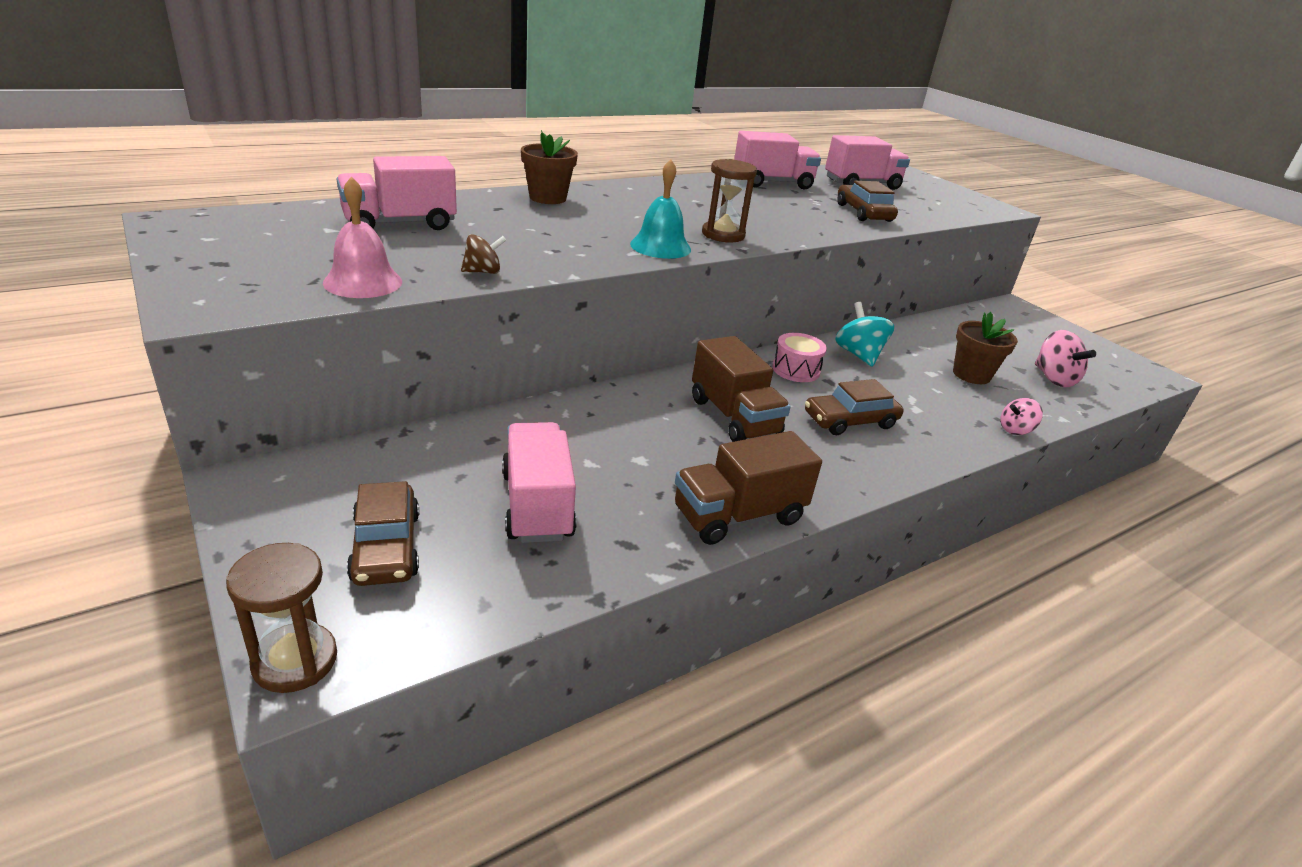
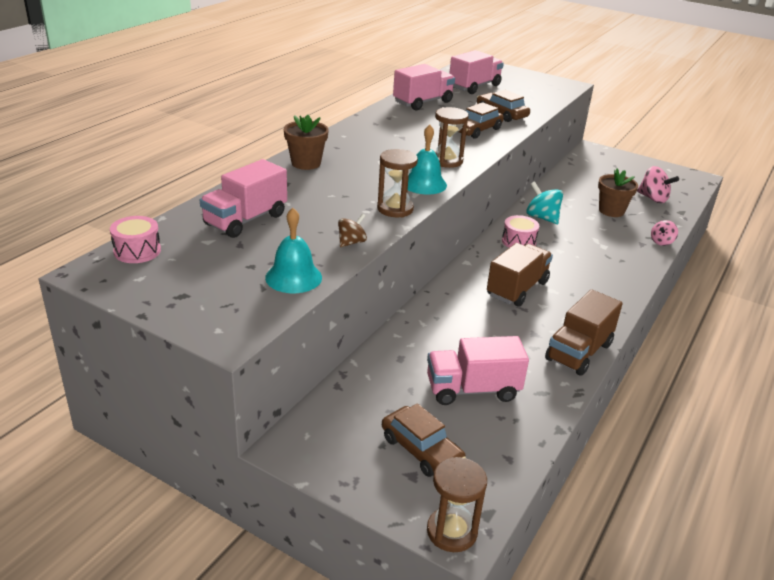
camera: 25 degrees left, 0 degrees up
pink bell [323,177,402,298] -> turquoise bell [265,208,322,293]
pink truck [502,422,577,543] -> pink truck turned 60 degrees counterclockwise [427,336,529,405]
brown truck [692,336,791,442] -> brown truck turned 90 degrees counterclockwise [487,243,553,307]
brown car [805,379,903,435] -> brown car moved to [458,102,504,139]
none -> pink drum [110,216,161,263]
none -> brown hourglass [377,149,418,217]

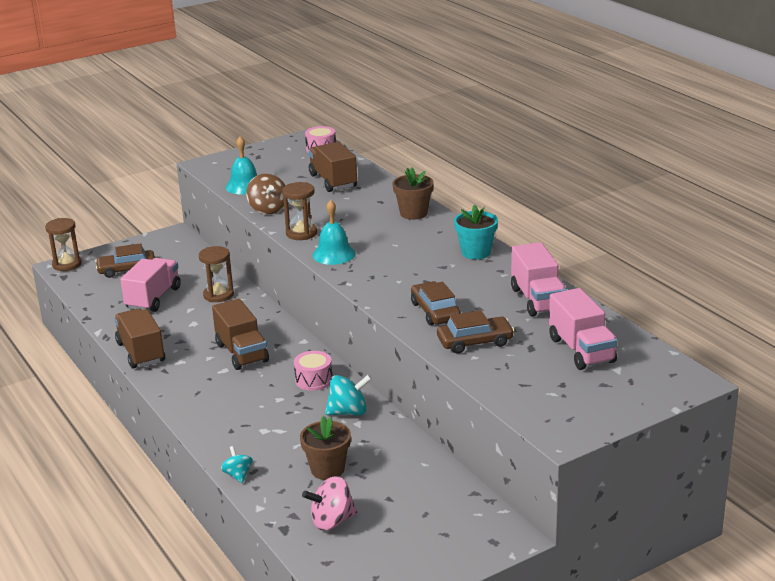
camera: 120 degrees right, 5 degrees down
pink truck [200,159,287,238] -> brown truck [308,142,357,192]
brown spinning top [338,214,367,247] -> brown spinning top [246,174,286,214], size x1.61
brown hourglass [435,107,469,168] -> brown hourglass moved to [199,246,234,302]
pink spinning top [651,220,678,246] -> turquoise spinning top [221,446,252,483]
none -> turquoise flower pot [454,205,498,259]

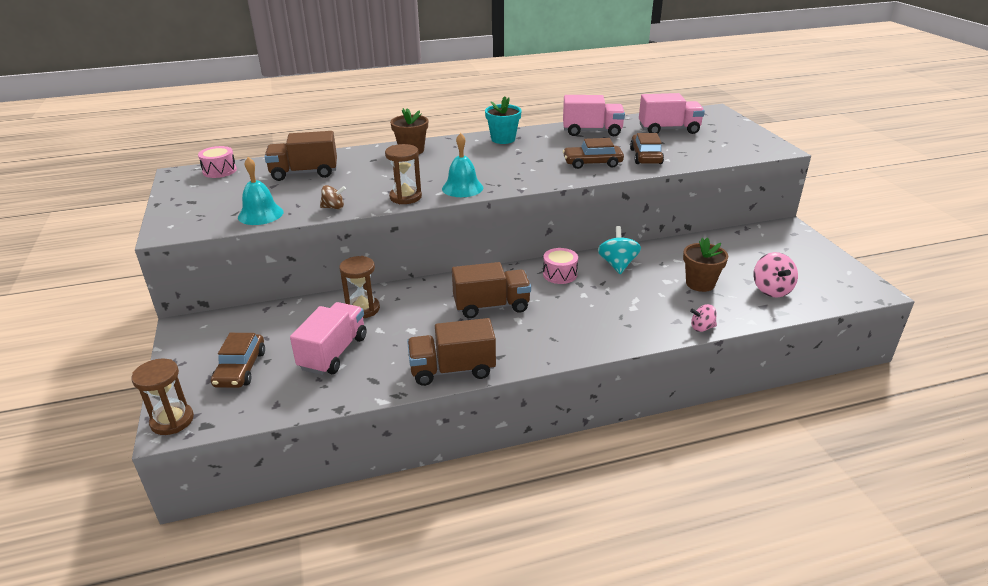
camera: 75 degrees left, 5 degrees up
pink truck [120,258,181,312] -> pink truck turned 75 degrees clockwise [290,302,367,375]
turquoise spinning top [221,446,252,483] -> pink spinning top [690,304,717,332]
brown spinning top [246,174,286,214] -> brown spinning top [320,185,346,209], size x0.62

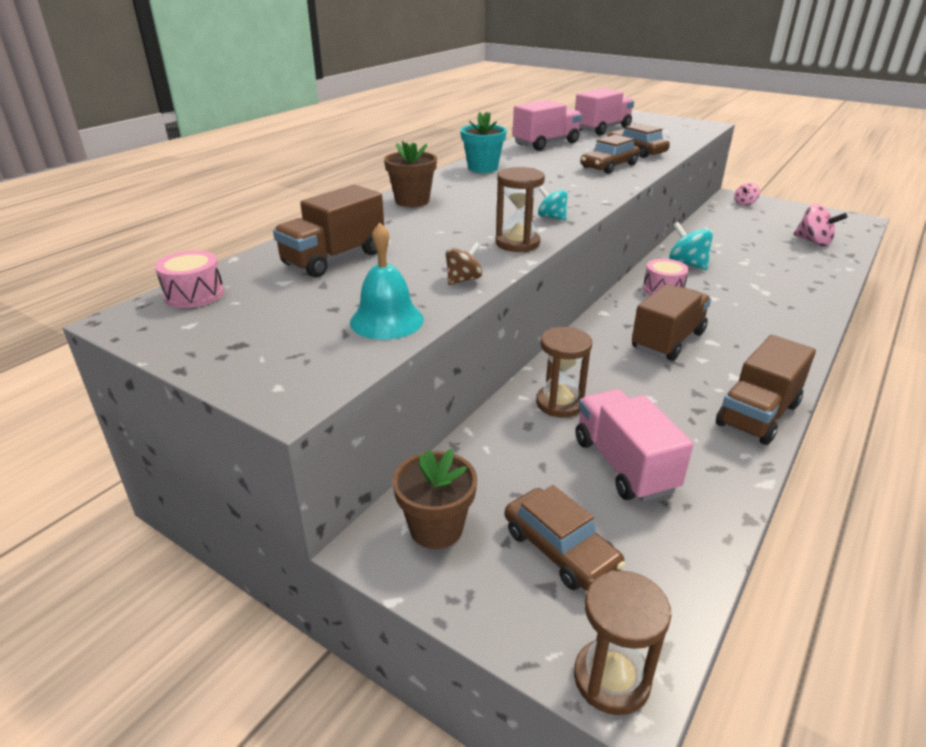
camera: 40 degrees left, 0 degrees up
turquoise bell [442,133,483,197] -> turquoise spinning top [538,186,568,221]
brown flower pot [683,237,728,292] -> brown flower pot moved to [393,449,477,549]
pink spinning top [690,304,717,332] -> pink spinning top moved to [734,183,760,206]

